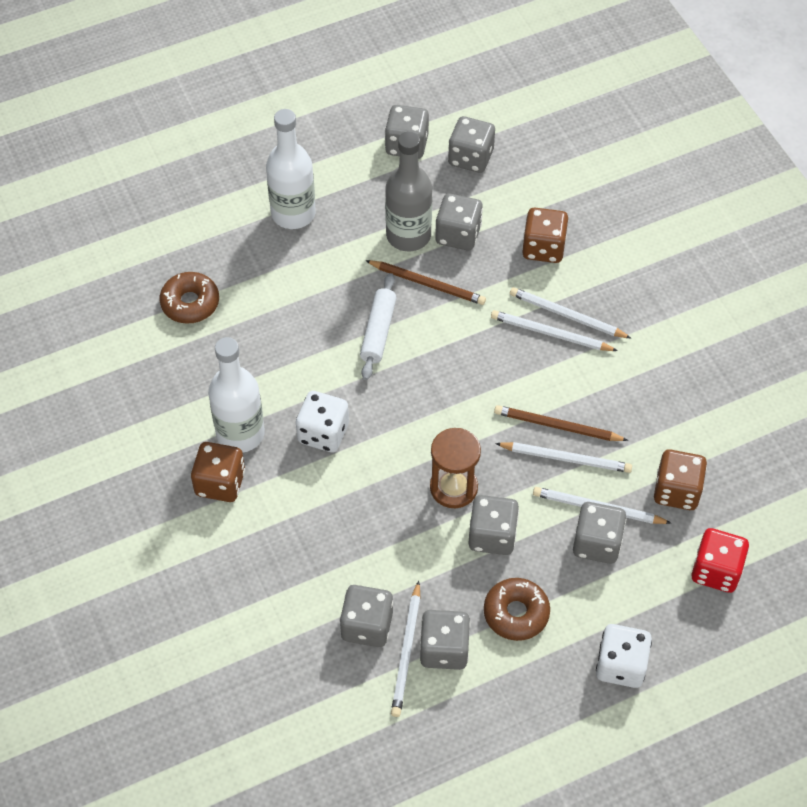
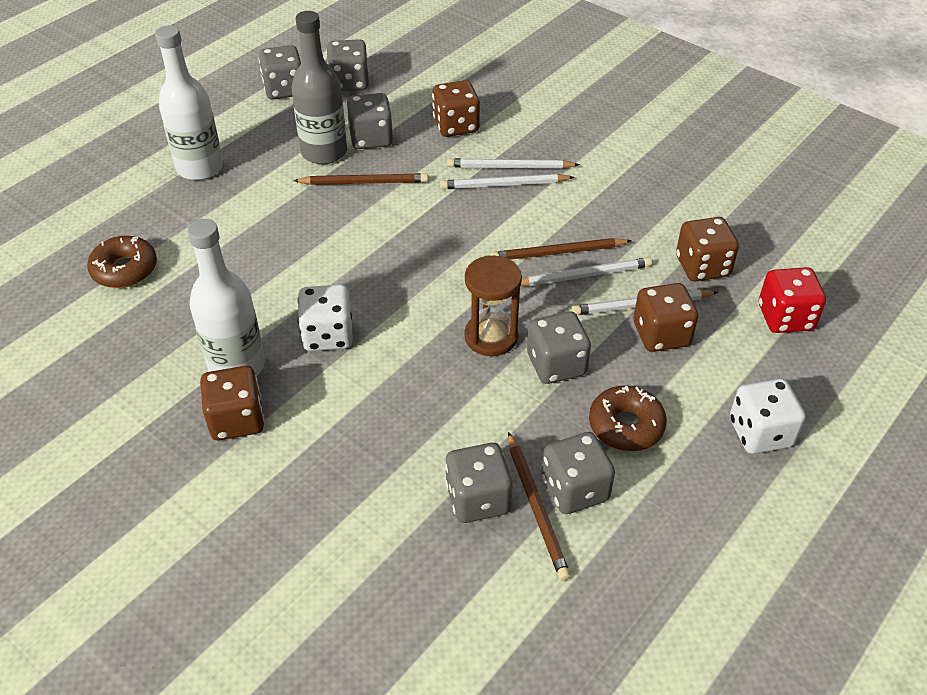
camera: 25 degrees left, 10 degrees down
white rolling pin [360,273,397,380] -> none
white pencil [391,581,420,717] -> brown pencil [508,432,571,581]
grey dice [573,502,626,564] -> brown dice [633,283,698,352]

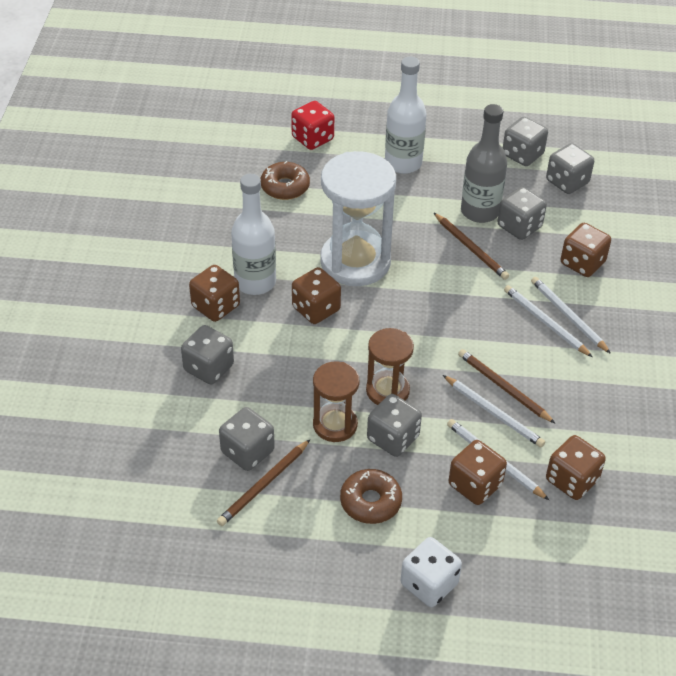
camera: 55 degrees right, 0 degrees up
white dice [298,284,353,351] -> brown dice [292,267,341,324]
grey dice [541,432,615,514] -> grey dice moved to [181,325,234,384]
red dice [759,267,826,333] -> red dice moved to [291,101,334,150]
none -> brown hourglass [313,362,360,442]
none -> white hourglass [320,151,396,286]

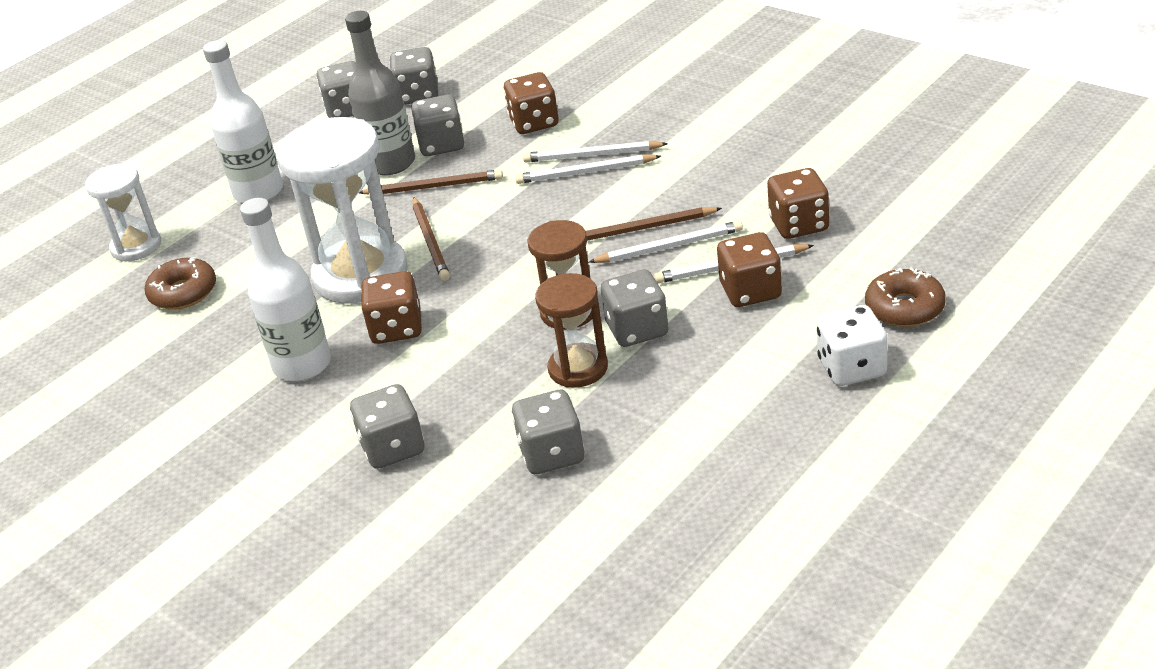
camera: 50 degrees left, 10 degrees down
brown dice [189,265,240,322] -> none
brown pencil [217,440,310,526] -> brown pencil moved to [413,197,450,281]
red dice [291,101,334,150] -> white hourglass [85,164,161,261]
brown donut [340,469,402,524] -> brown donut moved to [865,267,946,327]

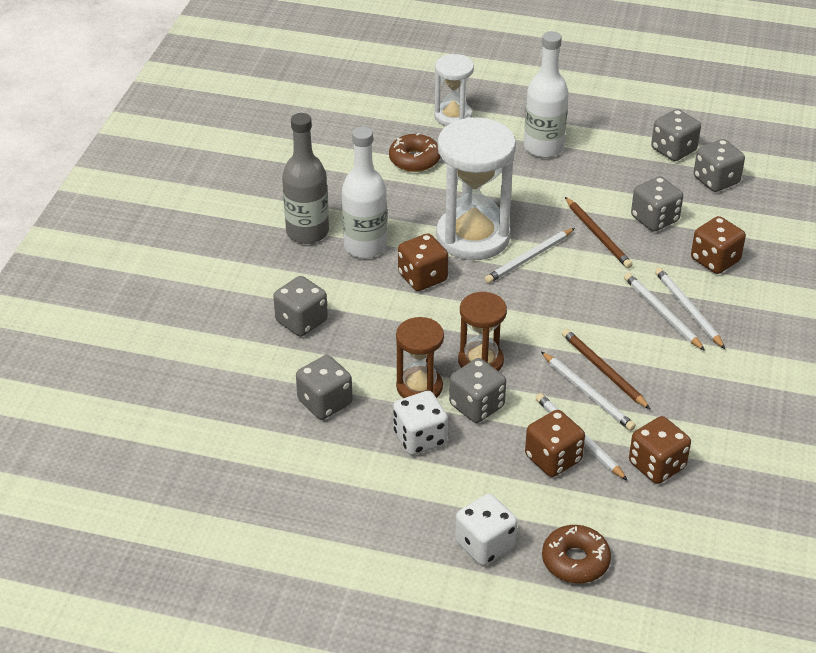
camera: 60 degrees right, 5 degrees up
grey bottle [345,11,415,175] -> grey bottle moved to [282,113,329,244]
brown pencil [413,197,450,281] -> white pencil [484,228,575,283]
none -> white dice [393,391,448,455]

